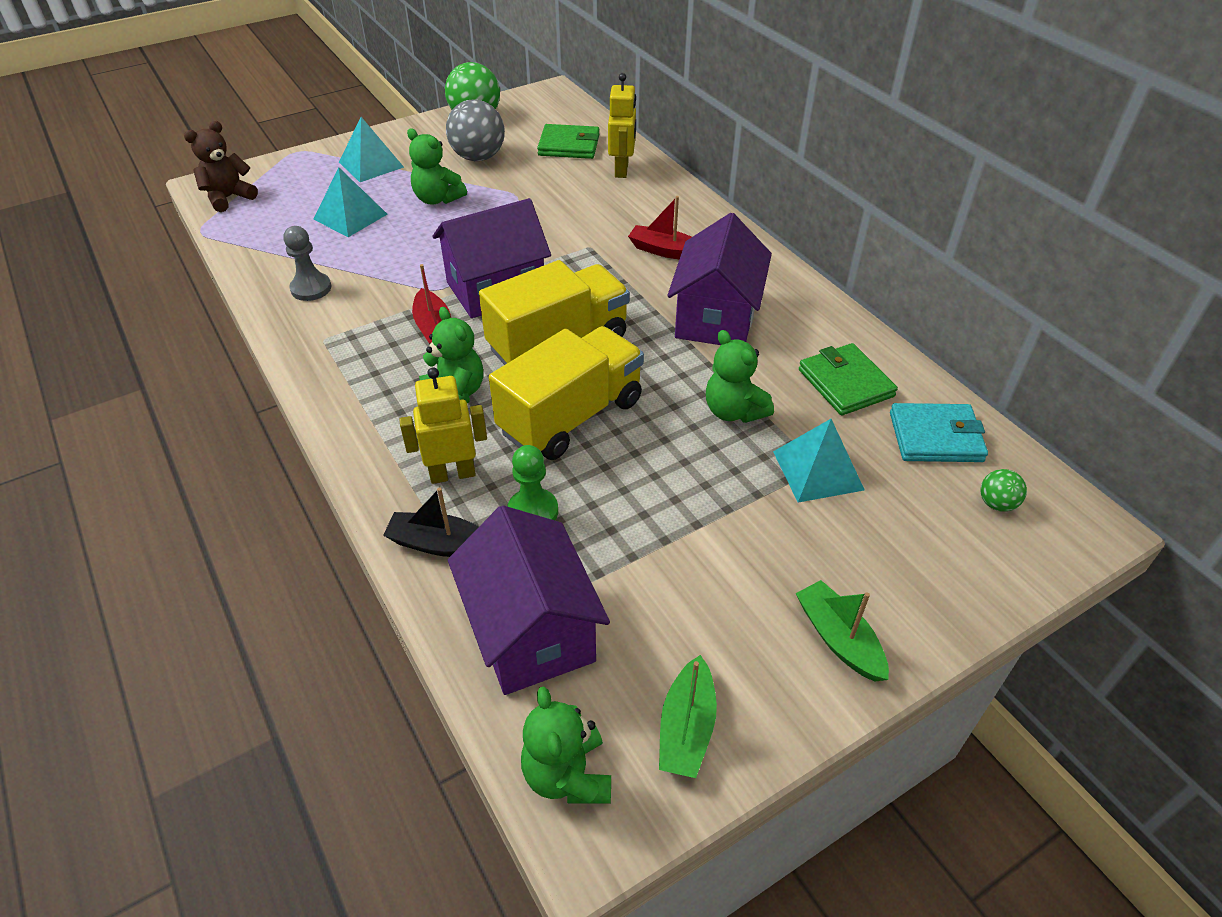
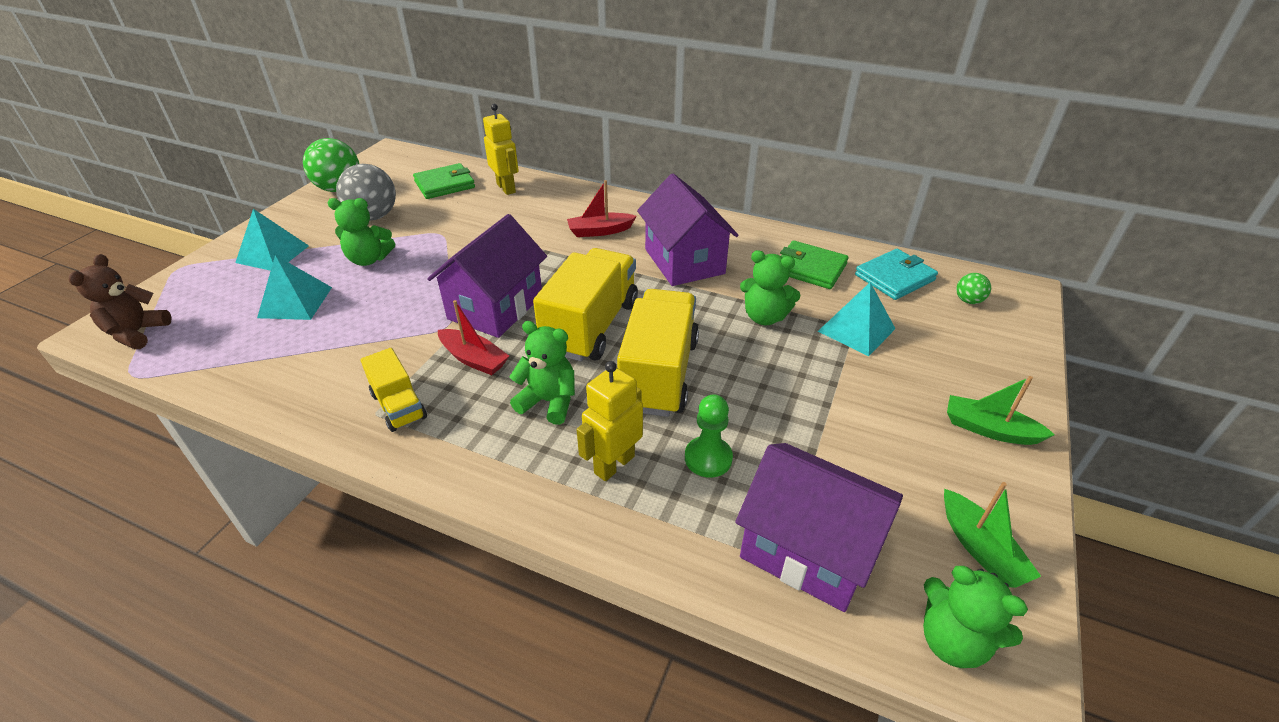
camera: 35 degrees left, 5 degrees down
grey pawn [283,226,331,301] -> none
black boat [383,487,479,557] -> none
none -> yellow truck [361,348,427,432]

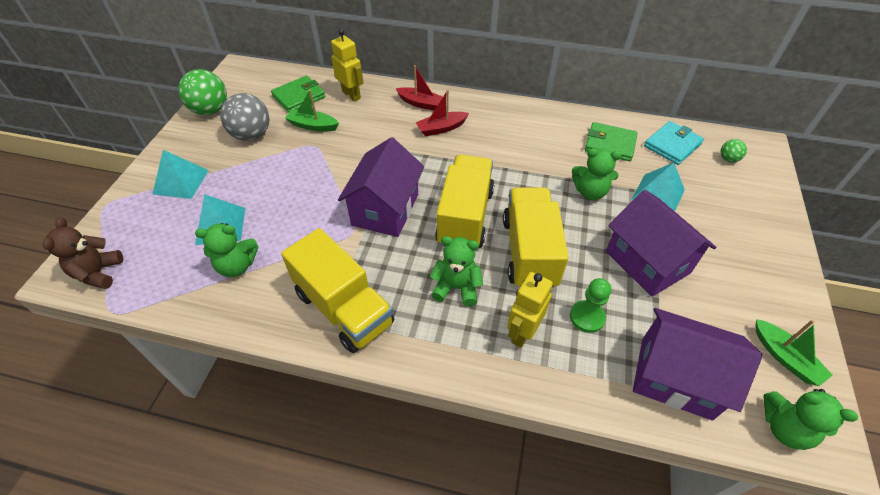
camera: 10 degrees left, 10 degrees up
green teddy bear [328,198,395,266] -> green teddy bear moved to [195,223,258,277]
yellow truck [361,348,427,432] -> yellow truck [281,228,394,353], size x1.83
red boat [438,300,509,375] -> red boat moved to [396,65,443,111]
purple house [637,174,739,286] -> purple house moved to [606,190,716,297]
green boat [947,376,1055,445] -> green boat moved to [285,90,339,131]

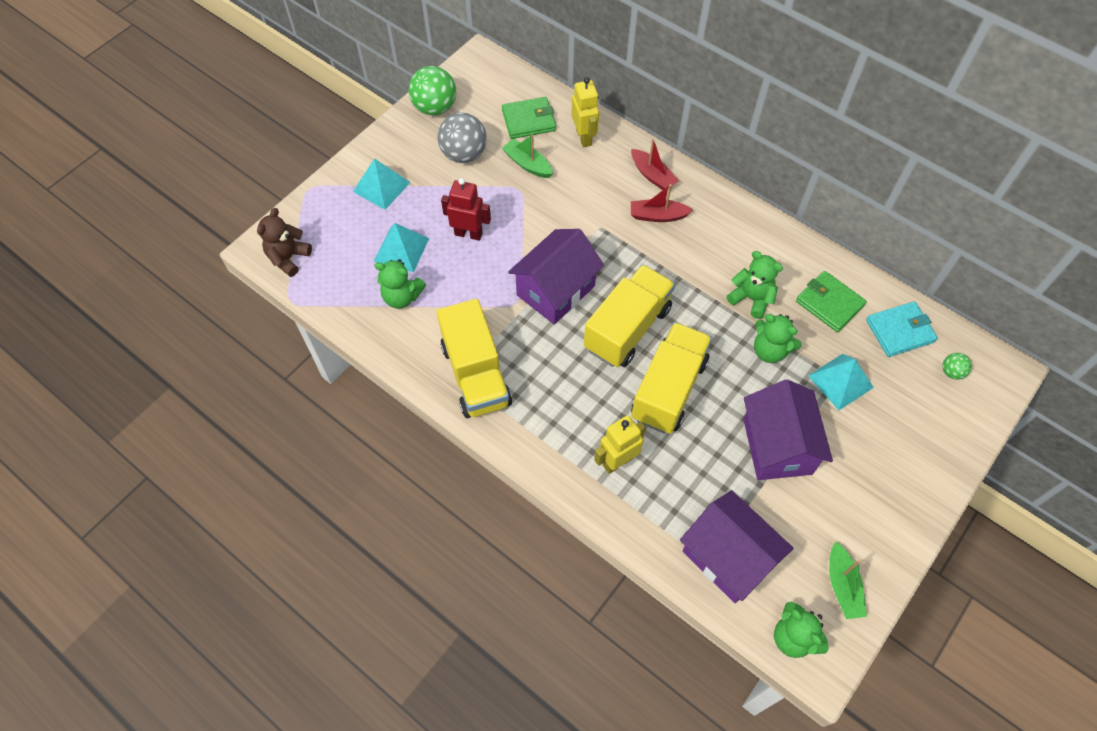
camera: 25 degrees right, 10 degrees up
green teddy bear [430,236,483,306] -> green teddy bear moved to [727,251,783,319]
green pawn [570,278,611,333] -> none
none -> red robot [441,178,491,241]

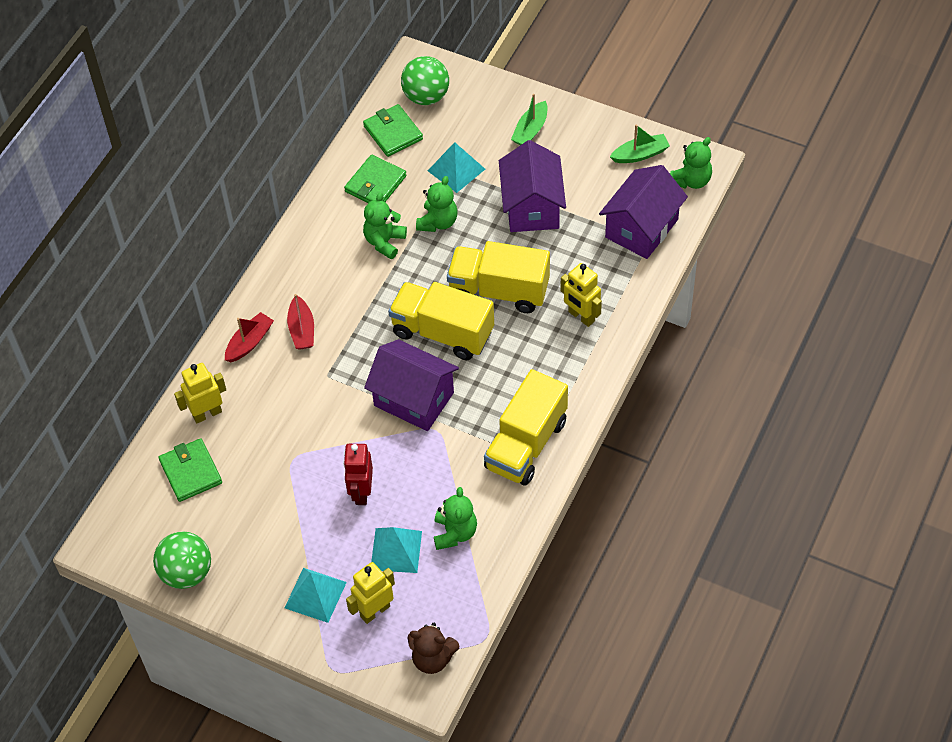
camera: 100 degrees left, 5 degrees down
yellow truck [437,299,512,418] -> yellow truck turned 150 degrees clockwise [484,369,568,486]
grey ball [438,113,487,163] -> none
green boat [502,134,553,178] -> green boat moved to [511,94,548,145]
purple house [743,379,833,480] -> purple house turned 75 degrees counterclockwise [499,140,566,232]
turquoise wallet [866,301,938,357] -> green wallet [363,104,423,157]
green ball [942,353,972,380] -> green ball [401,56,449,105], size x2.06
none -> yellow robot [346,562,395,624]

